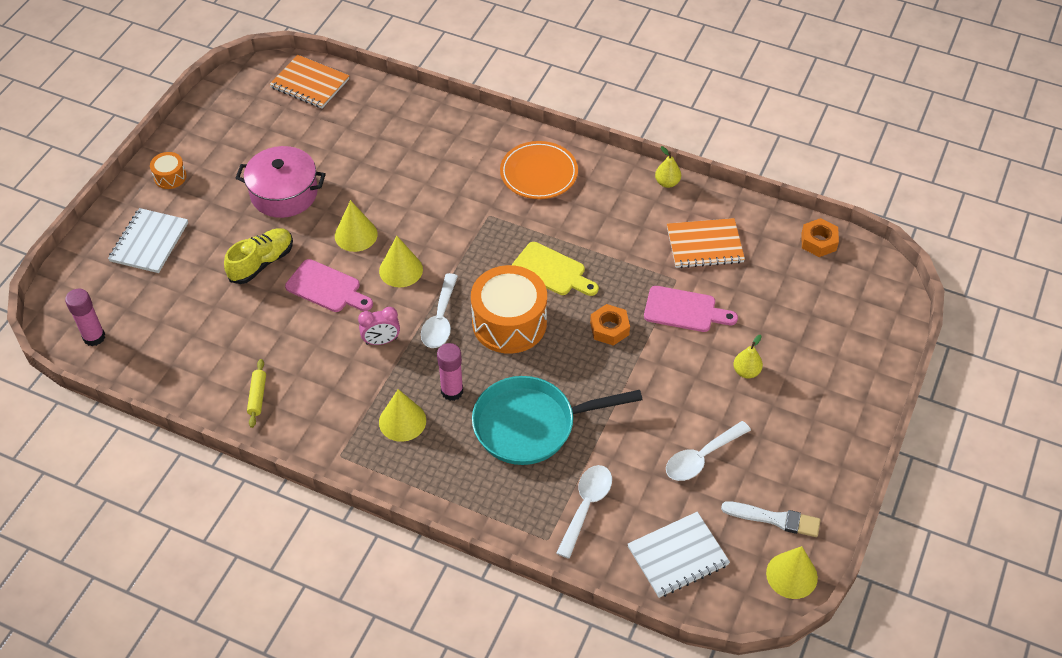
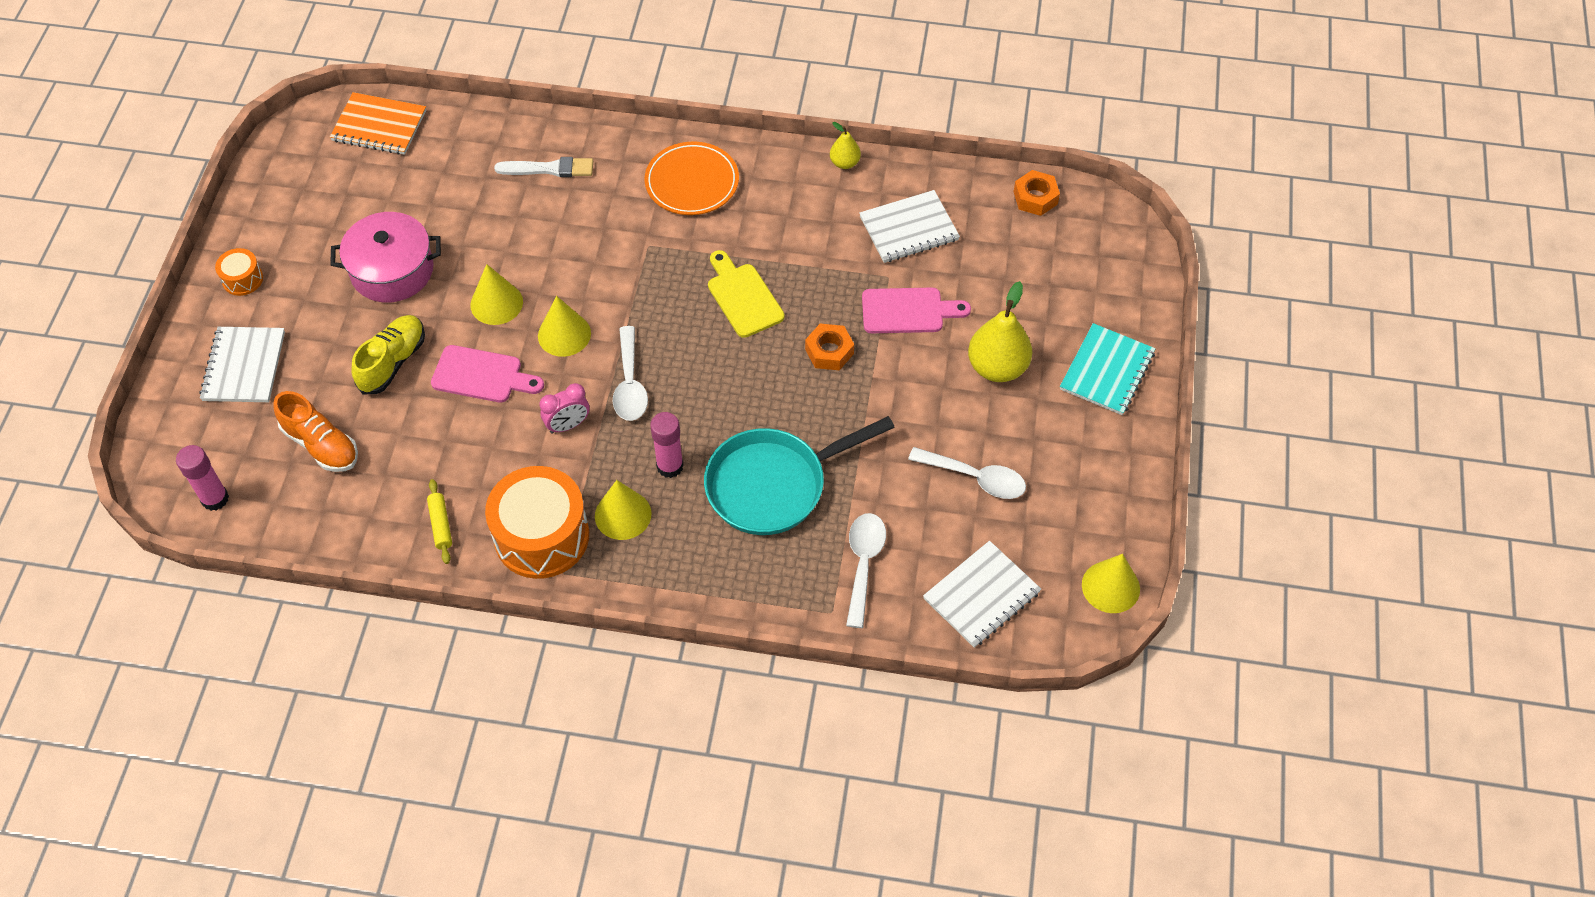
camera: 15 degrees left, 5 degrees up
orange drum [471,265,547,354] -> orange drum moved to [485,466,589,579]
yellow cutting board [512,242,599,296] -> yellow cutting board turned 135 degrees counterclockwise [708,250,785,338]
white spoon [666,421,751,481] -> white spoon turned 105 degrees counterclockwise [908,447,1026,499]
orange notebook [667,218,745,268] -> white notebook [859,190,960,263]
white brush [721,501,821,537] -> white brush moved to [494,157,593,177]
yellow pear [733,335,763,378] -> yellow pear [968,281,1032,382], size x1.88
none -> orange shoe [273,391,358,472]
none -> turquoise notebook [1060,323,1156,415]

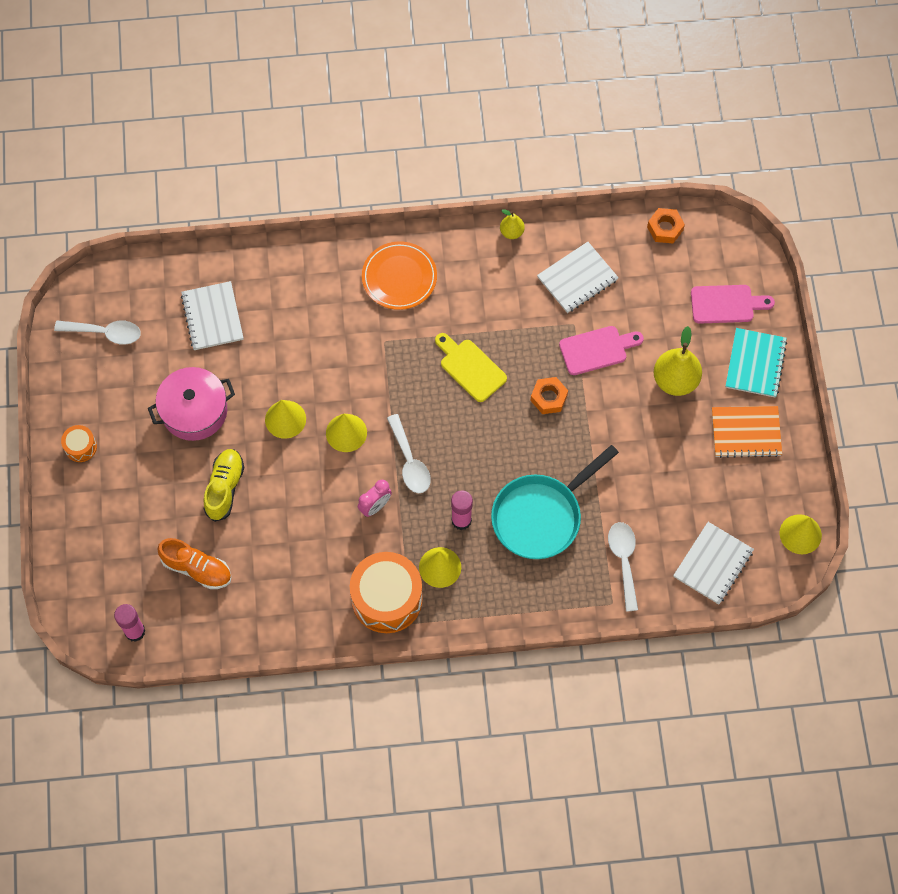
camera: 15 degrees left, 10 degrees up
white notebook [199,327,285,402] -> white notebook moved to [181,281,243,350]
orange notebook [330,92,426,155] -> orange notebook moved to [712,406,782,458]
yellow rolling pin [427,479,452,564] -> none
pink cutting board [431,345,544,403] -> pink cutting board moved to [691,285,775,324]
white brush [494,157,593,177] -> none
white spoon [908,447,1026,499] -> white spoon moved to [54,321,141,345]

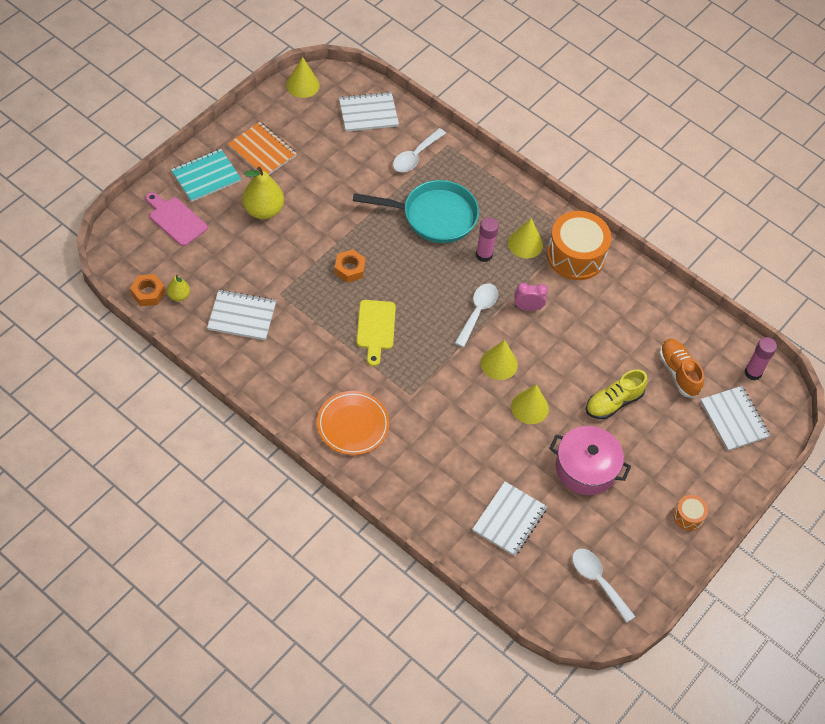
camera: 140 degrees left, 10 degrees down
yellow pear [500,209,525,239] -> yellow pear moved to [167,275,190,301]
pink cutting board [559,326,644,375] -> none
none -> white notebook [700,386,770,451]

